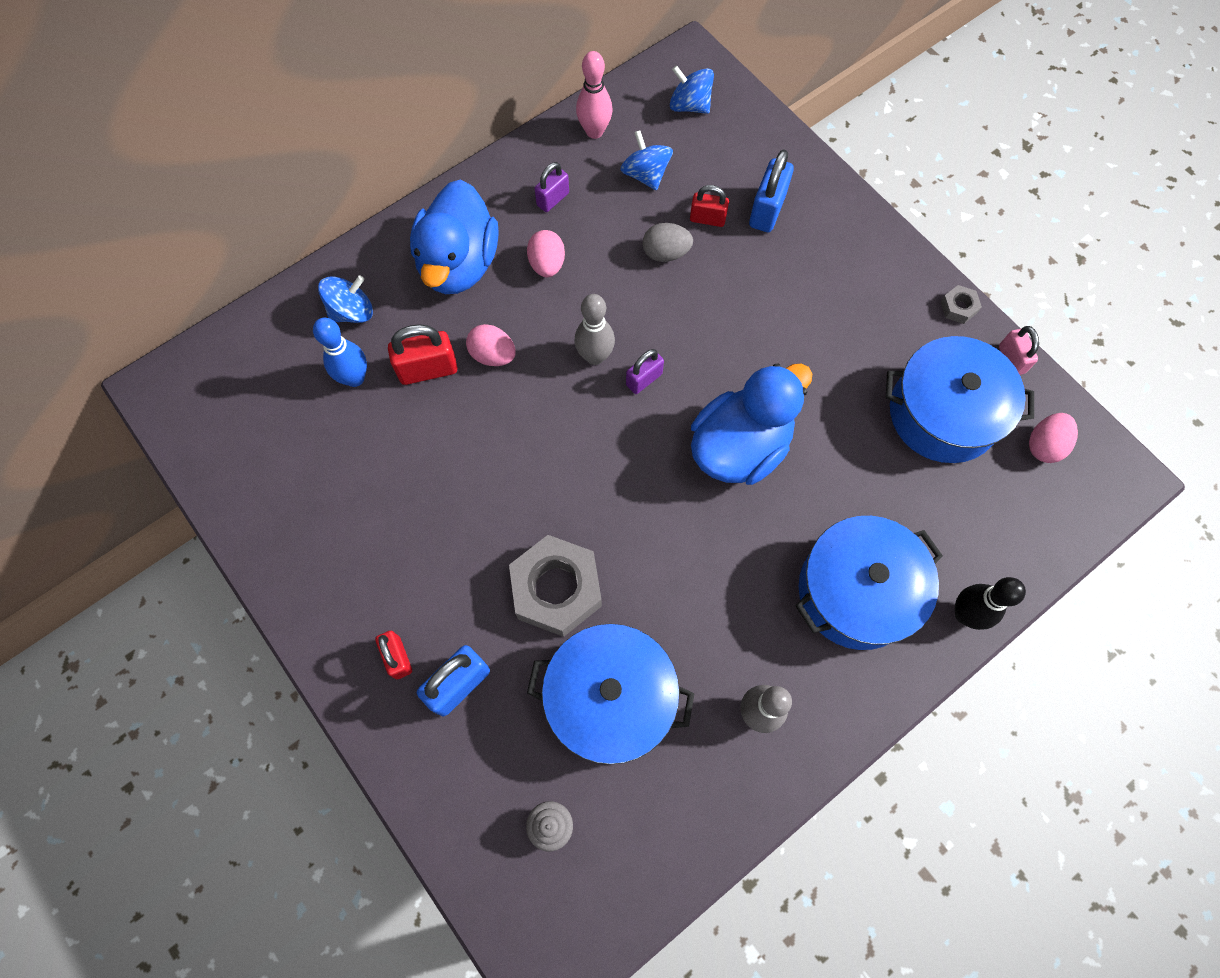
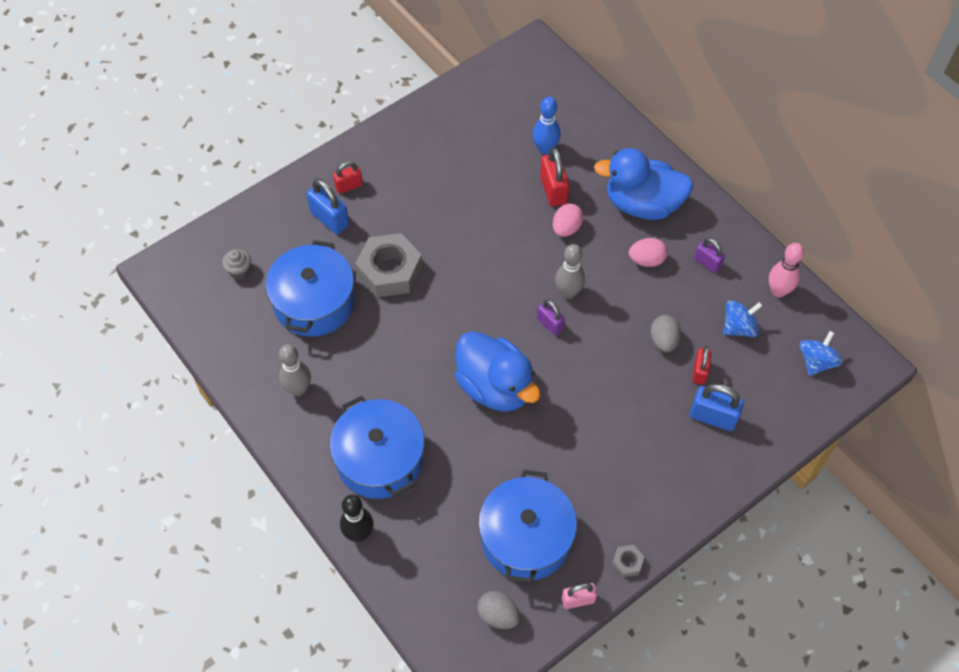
camera: 90 degrees right, 10 degrees down
blue spinning top [318,275,373,323] -> none
pink egg [1029,413,1078,463] -> grey egg [477,591,520,629]

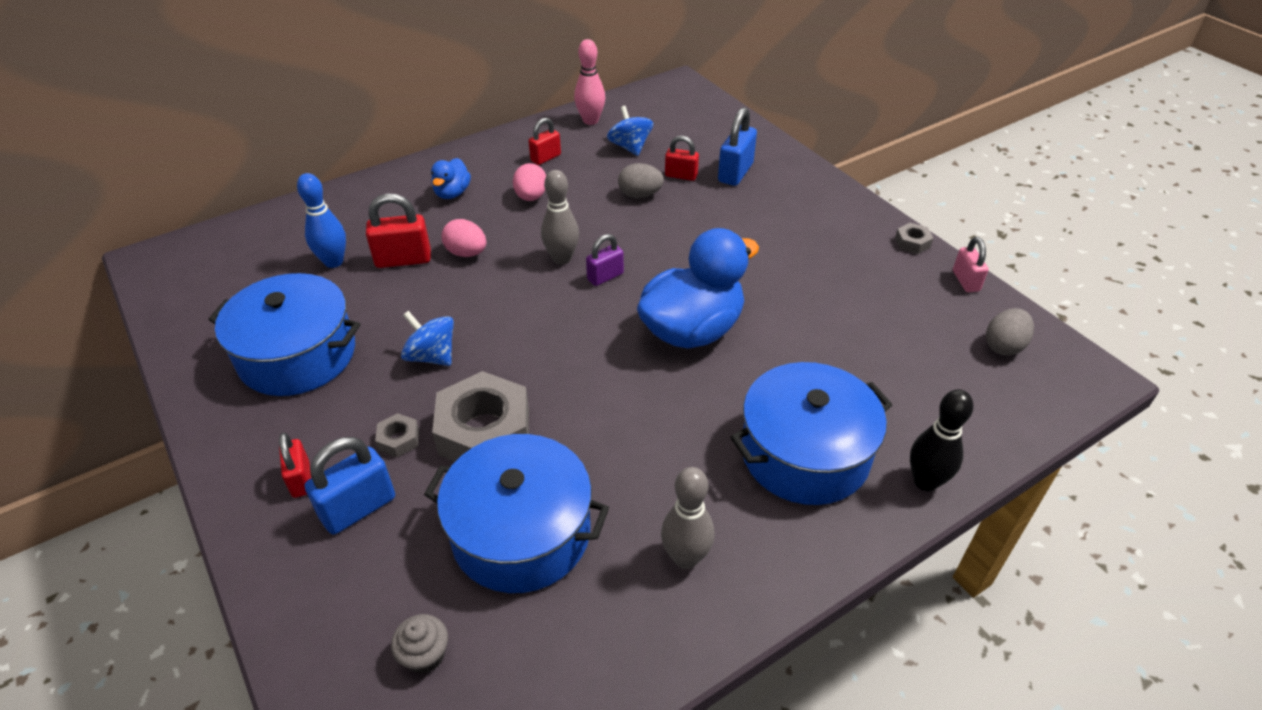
camera: 85 degrees left, 15 degrees down
blue pot [478,470,577,584] -> blue pot moved to [208,273,360,396]
blue duck [594,148,694,220] -> blue duck [431,158,471,199], size x0.48
purple padlock [694,238,725,273] -> red padlock [529,118,561,165]
blue spinning top [799,331,843,376] -> blue spinning top moved to [401,311,454,366]
none -> grey nut [375,413,419,458]

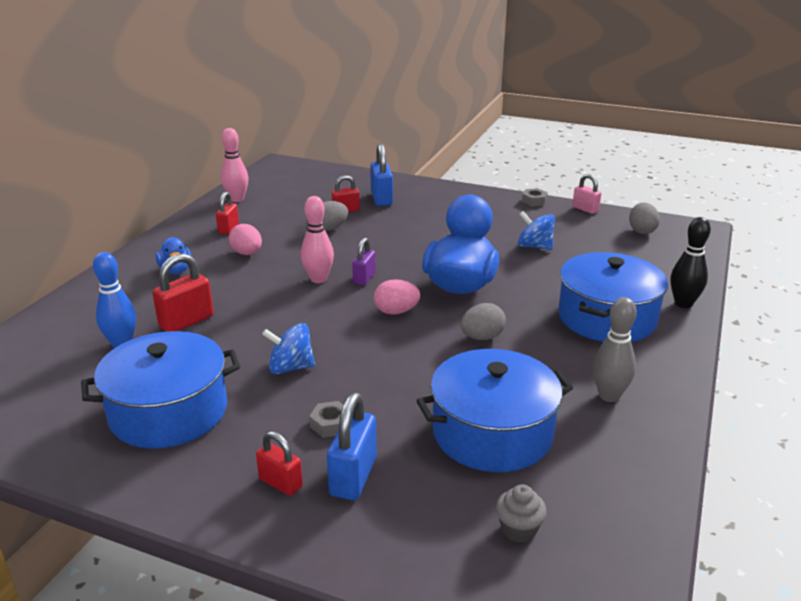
camera: 35 degrees left, 15 degrees down
grey nut [432,371,529,462] -> none
pink egg [442,219,486,257] -> pink egg moved to [374,279,420,315]
grey bowling pin [541,170,579,265] -> pink bowling pin [301,196,334,283]
blue spinning top [607,106,653,156] -> blue spinning top moved to [518,211,555,250]
none -> grey egg [460,303,506,340]

